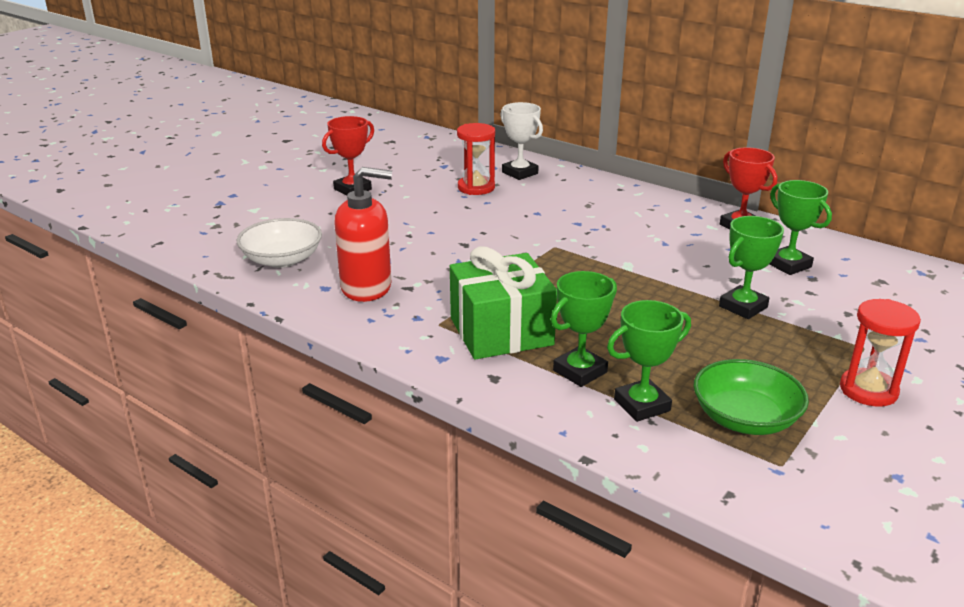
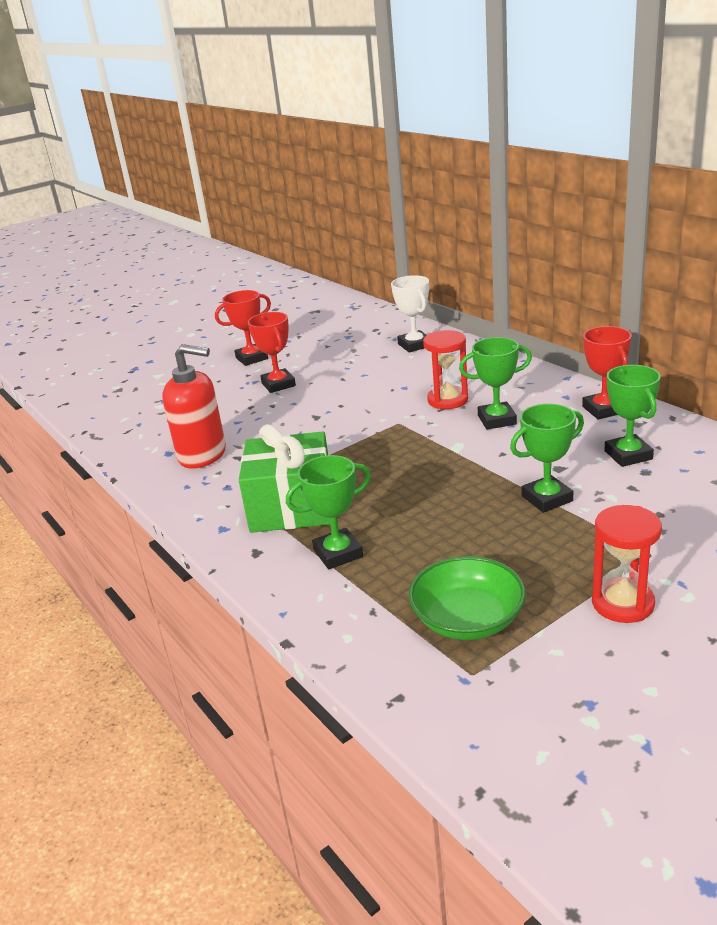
camera: 20 degrees right, 0 degrees up
white bowl [237,218,322,268] -> none
red hourglass [457,123,495,195] -> red hourglass moved to [423,330,468,409]
green trophy [607,300,691,422] -> green trophy moved to [459,337,532,429]
none -> red trophy [248,312,296,393]

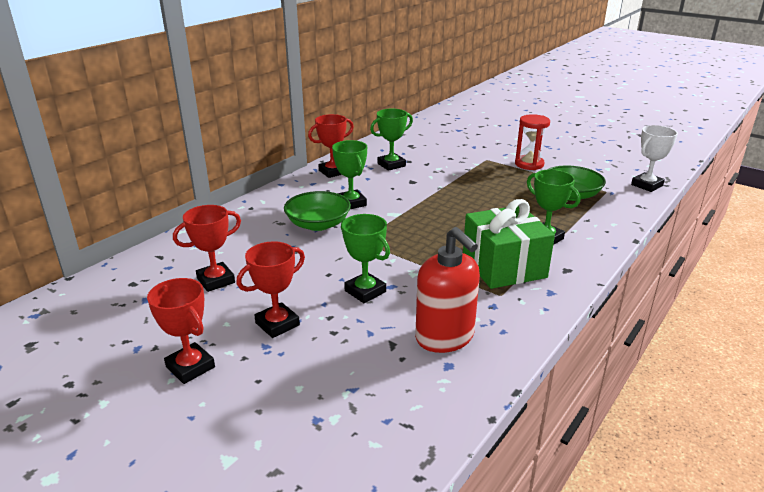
camera: 110 degrees left, 0 degrees up
red soap dispenser [162,344,226,469] -> red soap dispenser turned 150 degrees clockwise [415,227,480,353]
white trophy [391,275,429,352] -> white trophy moved to [631,125,678,192]
red hourglass [423,330,468,409] -> green bowl [284,191,351,231]
green trophy [510,404,584,513] -> green trophy moved to [341,214,390,303]
none -> red trophy [173,205,241,292]

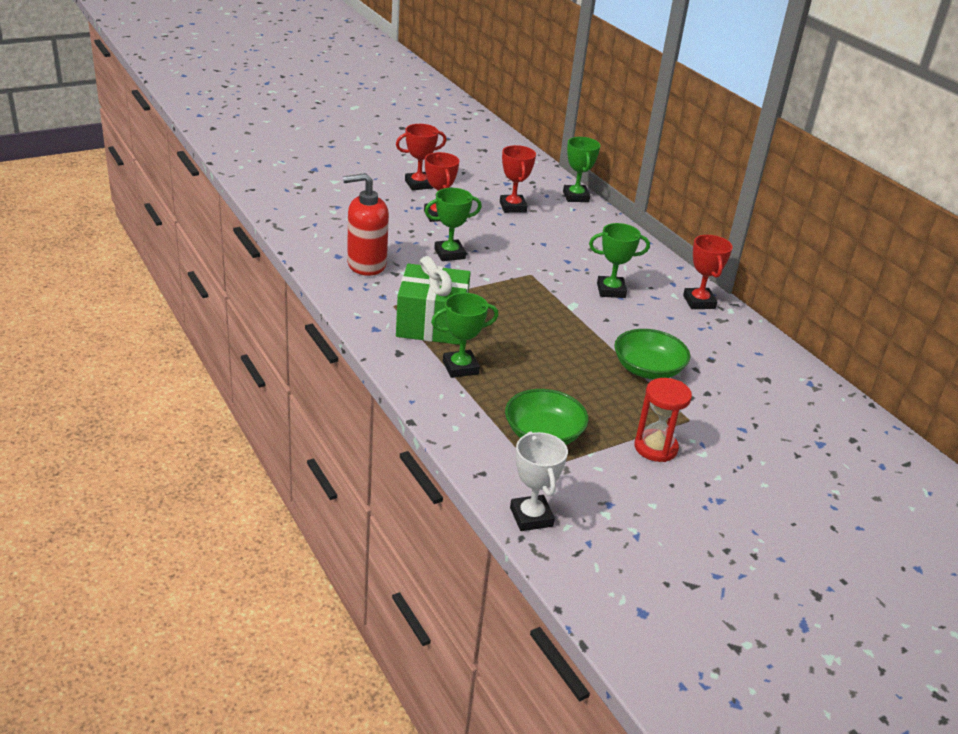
camera: 110 degrees right, 5 degrees up
green bowl [284,191,351,231] -> green bowl moved to [614,329,690,379]
green trophy [370,109,413,171] -> green trophy moved to [563,137,601,202]

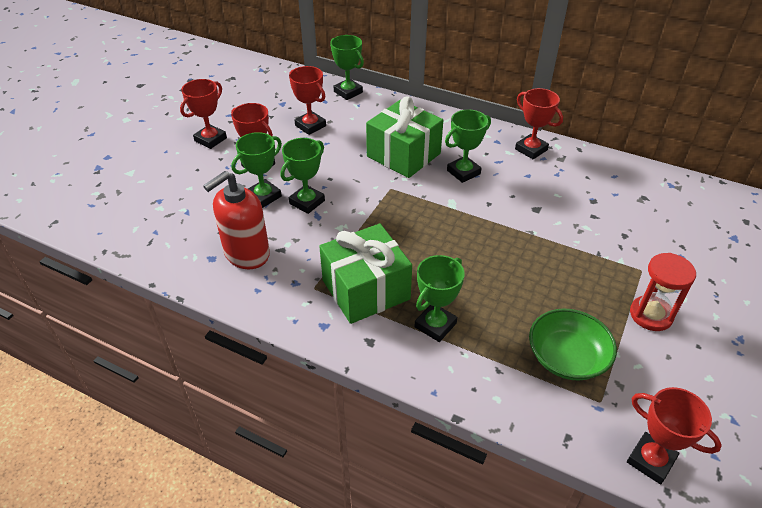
camera: 30 degrees left, 10 degrees up
white trophy [510,431,568,531] -> red trophy [627,387,722,484]
green bowl [614,329,690,379] -> none
none -> green trophy [232,132,282,208]
none -> green gift [366,96,443,178]

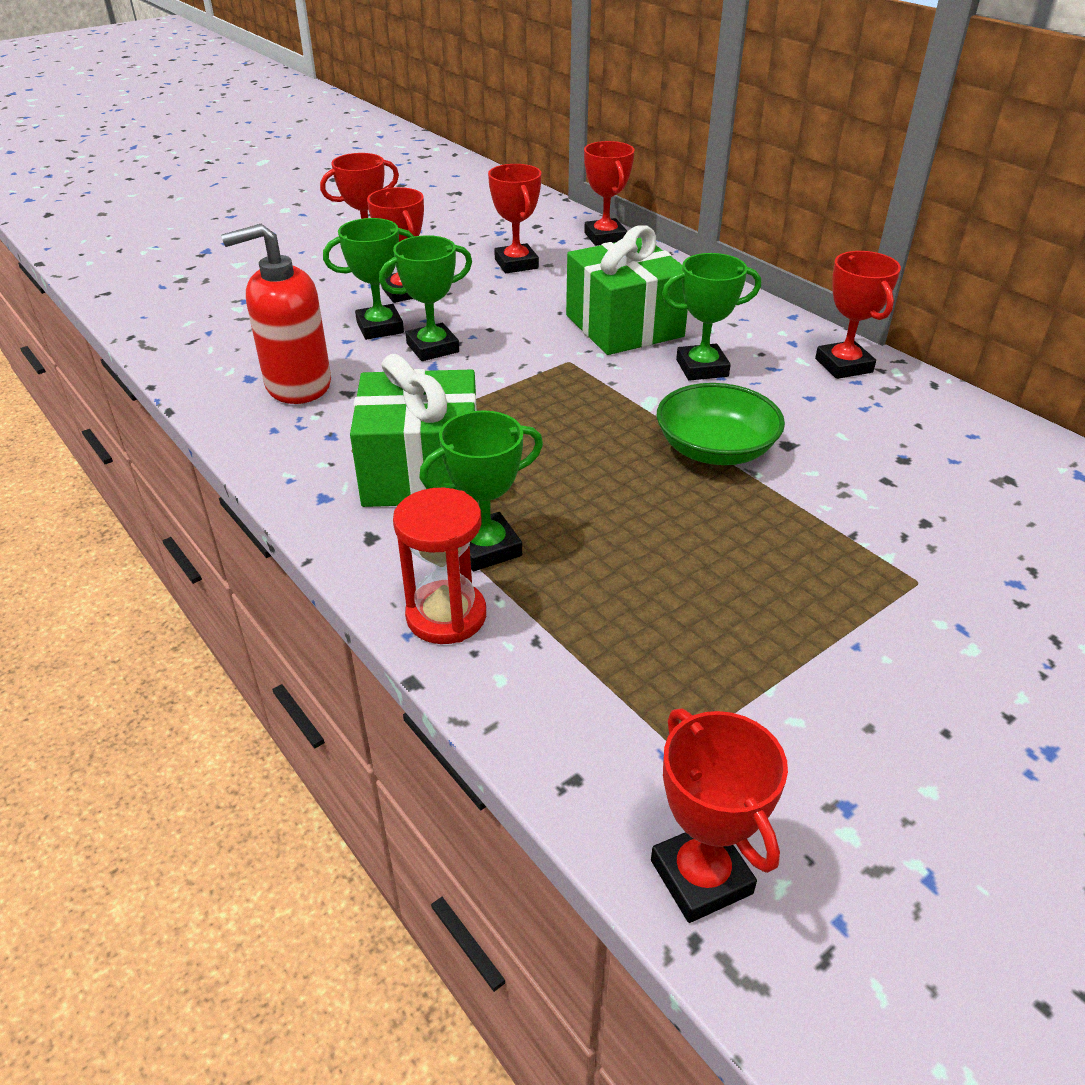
camera: 25 degrees right, 5 degrees down
green trophy [330,35,364,100] -> red trophy [584,141,634,246]
green bowl [529,309,617,381] -> green bowl moved to [657,383,785,465]
red hourglass [630,253,696,331] -> red hourglass moved to [393,488,486,644]

